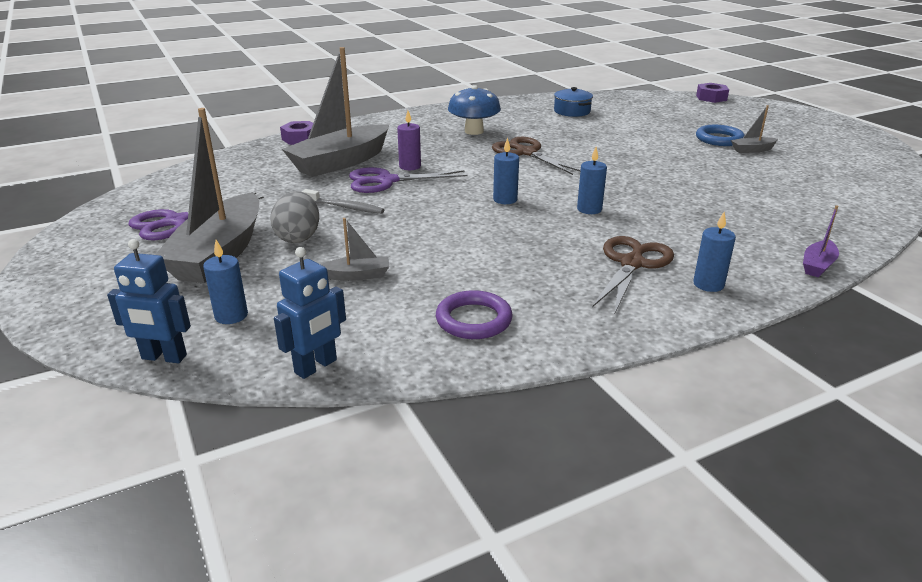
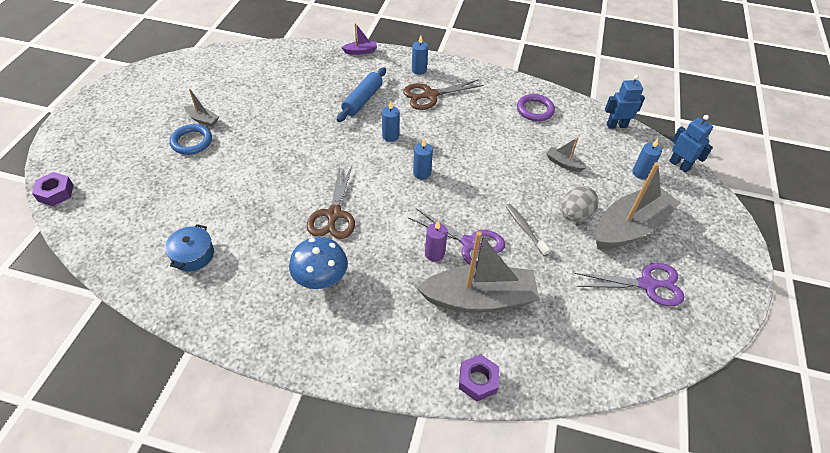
camera: 140 degrees left, 20 degrees up
none -> blue rolling pin [337,67,386,122]

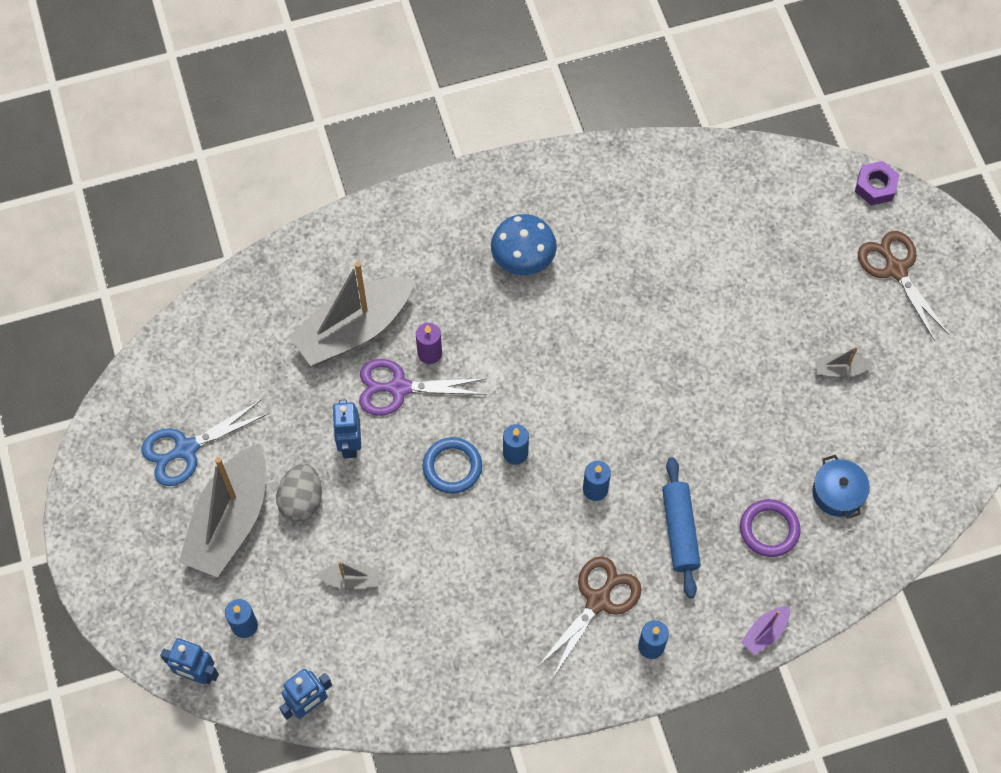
camera: 150 degrees right, 15 degrees up
blue pot [165,224,214,272] -> blue pot moved to [812,455,870,519]
blue ring [170,124,212,155] -> blue ring moved to [423,437,482,494]
brown scissors [307,166,355,239] -> brown scissors moved to [858,231,949,341]
purple nut [459,354,499,401] -> none
grey toothbrush [506,204,550,256] -> blue robot [332,400,361,459]
purple ring [517,94,555,121] -> purple ring moved to [740,499,801,557]
purple scissors [575,263,685,306] -> blue scissors [141,400,269,486]

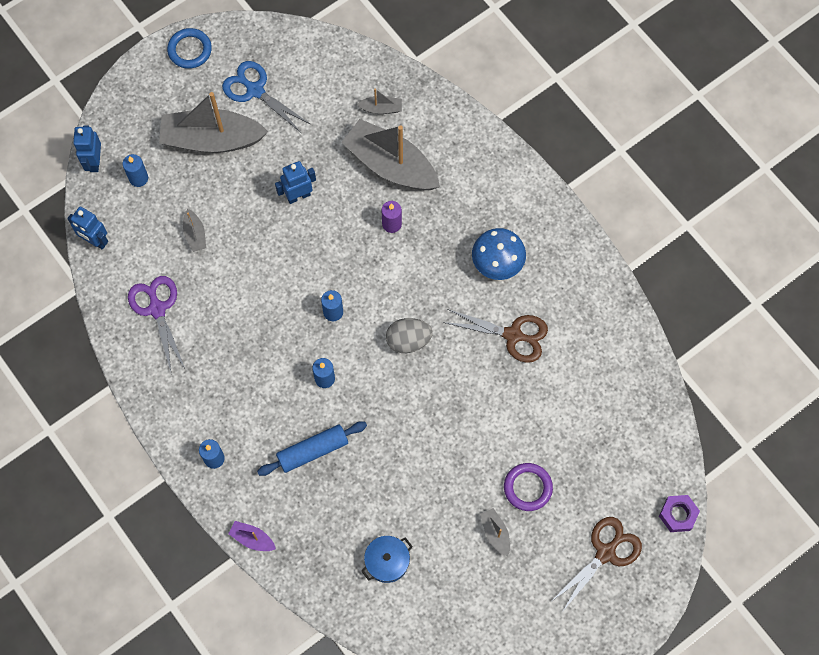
camera: 70 degrees right, 5 degrees up
grey egg [276,463,322,522] -> grey egg moved to [386,318,433,353]
purple scissors [359,359,487,416] -> purple scissors moved to [128,276,185,372]
blue ring [423,437,482,494] -> blue ring moved to [167,28,212,69]
brown scissors [538,556,642,679] -> brown scissors moved to [443,309,548,363]
purple ring [740,499,801,557] -> purple ring moved to [504,463,553,511]
none -> grey boat [356,88,402,114]

